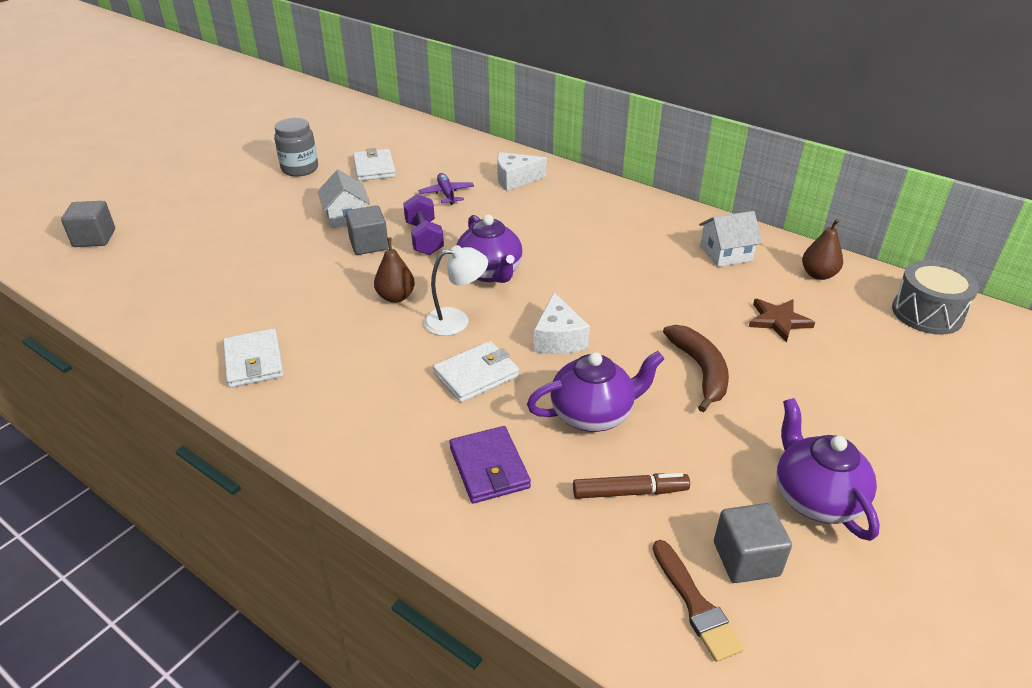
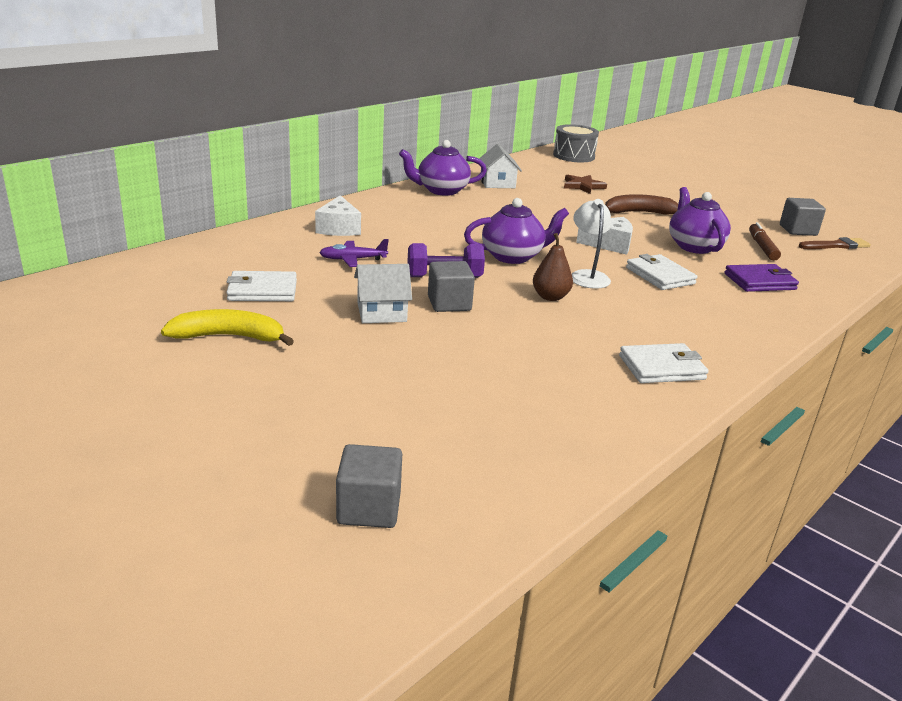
camera: 85 degrees left, 10 degrees down
grey jar [274,118,318,177] -> yellow banana [161,309,294,346]
purple teapot [777,398,880,541] -> purple teapot moved to [399,140,487,196]
brown pear [802,219,843,280] -> none

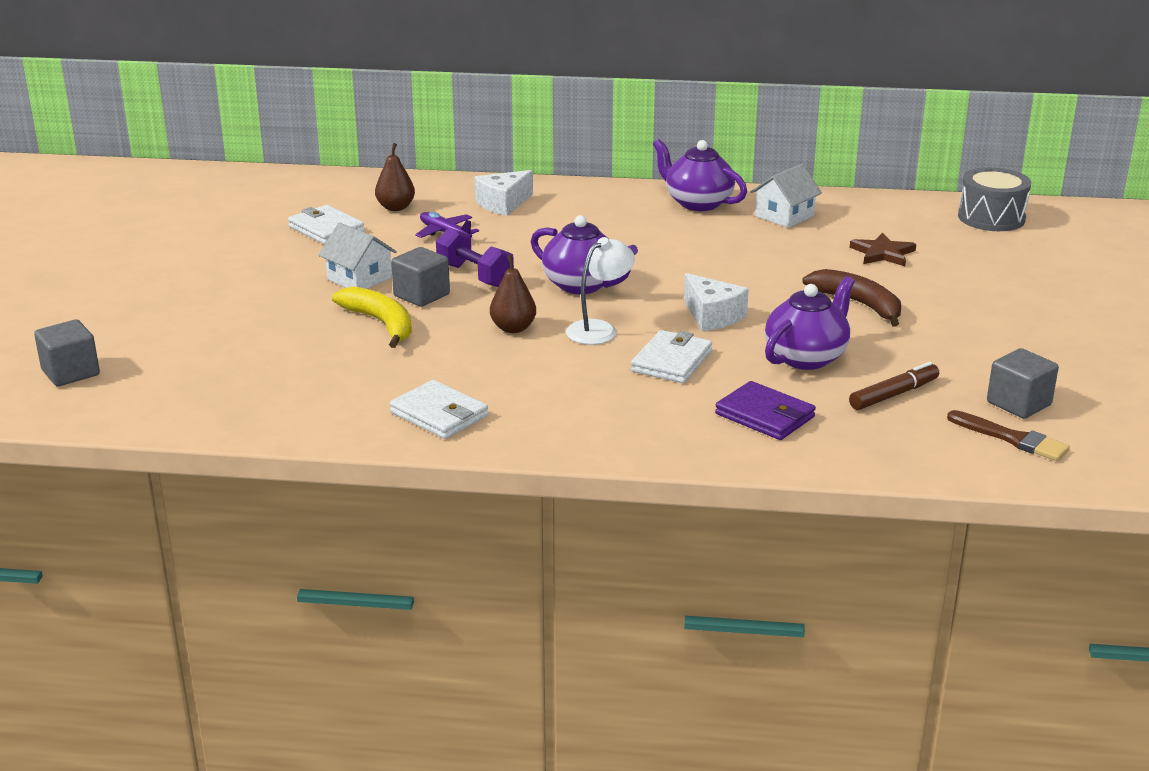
camera: 55 degrees right, 0 degrees up
yellow banana [161,309,294,346] -> yellow banana moved to [332,287,412,348]
none -> brown pear [375,143,415,211]

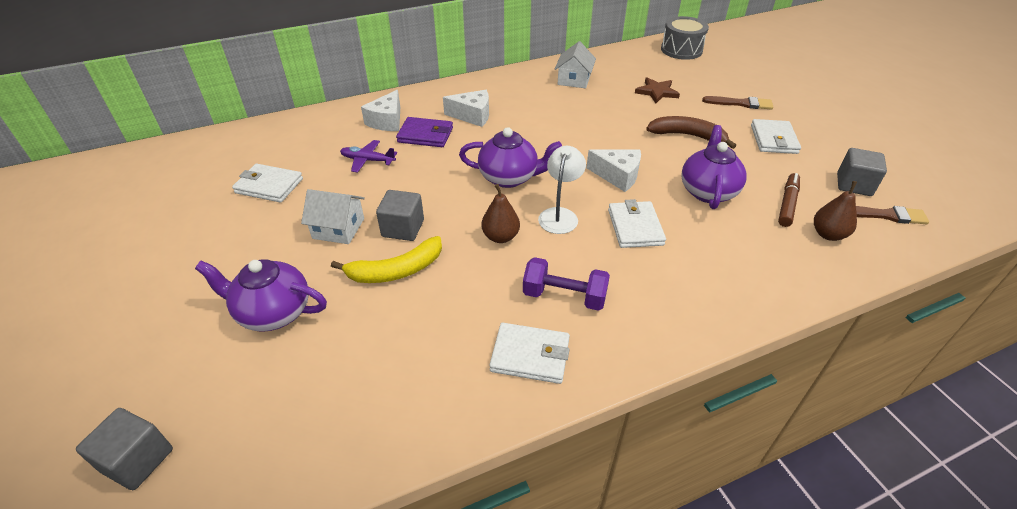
camera: 30 degrees left, 15 degrees up
yellow banana [332,287,412,348] -> yellow banana turned 135 degrees clockwise [331,236,442,283]
brown pear [375,143,415,211] -> brown pear moved to [814,181,857,241]
purple dumbbell [436,228,514,287] -> purple dumbbell moved to [523,257,610,311]
purple teapot [653,139,747,211] -> purple teapot moved to [195,259,327,332]
purple wallet [715,381,816,440] -> purple wallet moved to [396,117,453,147]
none -> white cheese [443,90,489,127]
none -> brown brush [702,96,773,110]
none -> white wallet [751,119,801,154]

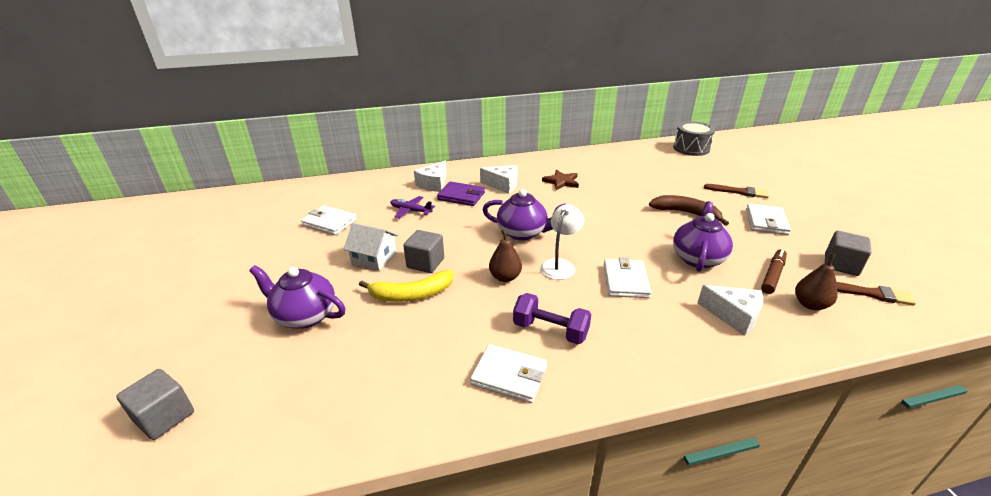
camera: 10 degrees right, 10 degrees down
white house [555,41,596,88] -> none
white cheese [586,150,641,192] -> white cheese moved to [698,285,763,336]
brown star [635,78,680,103] -> brown star moved to [542,170,579,190]

